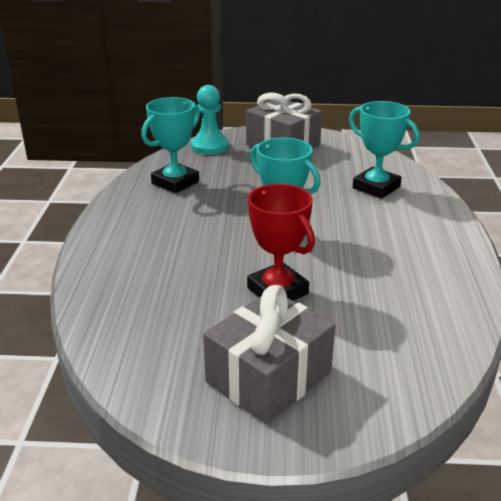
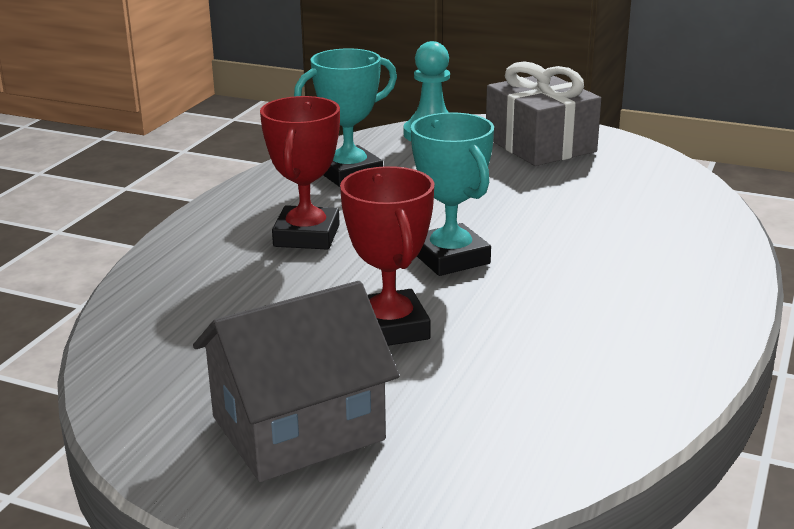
camera: 20 degrees right, 5 degrees down
grey gift [203,285,335,424] -> grey house [193,281,400,482]
turquoise trophy [349,101,420,199] -> none
none -> red trophy [260,96,340,250]

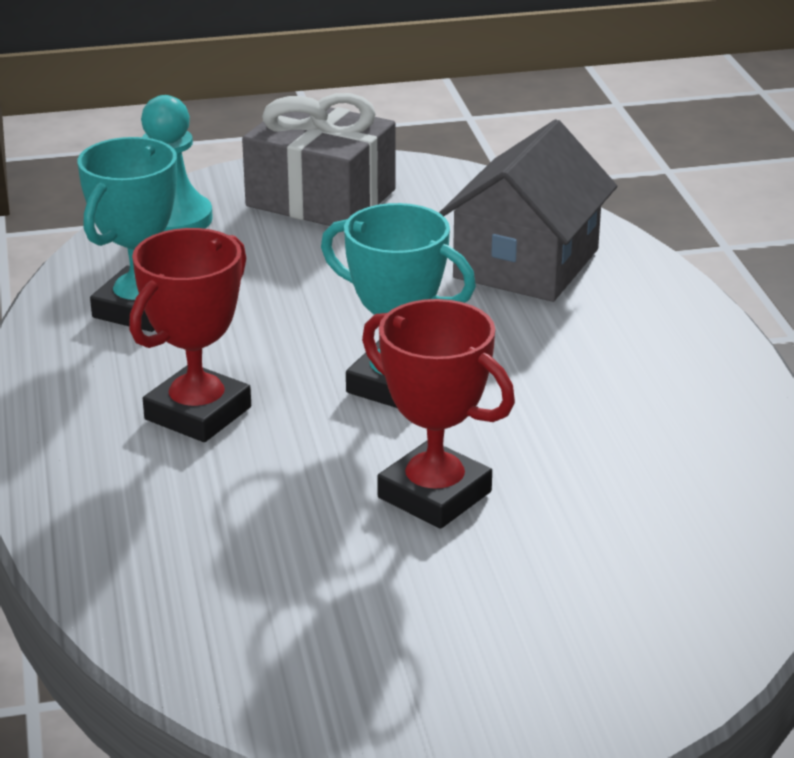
camera: 35 degrees left, 5 degrees up
grey house [193,281,400,482] -> grey house moved to [439,119,617,302]
red trophy [260,96,340,250] -> red trophy turned 60 degrees clockwise [129,228,251,442]

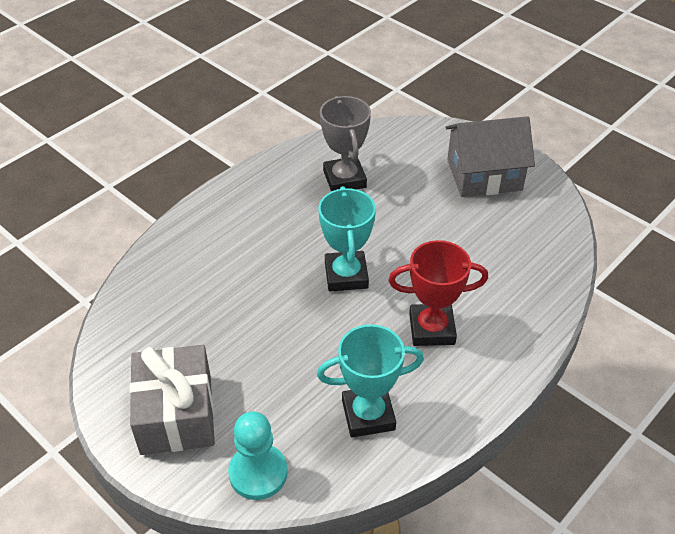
camera: 125 degrees left, 15 degrees up
red trophy [362,299,515,529] -> none
grey house [439,119,617,302] -> grey house moved to [445,116,535,197]
none -> grey trophy [320,96,371,192]

